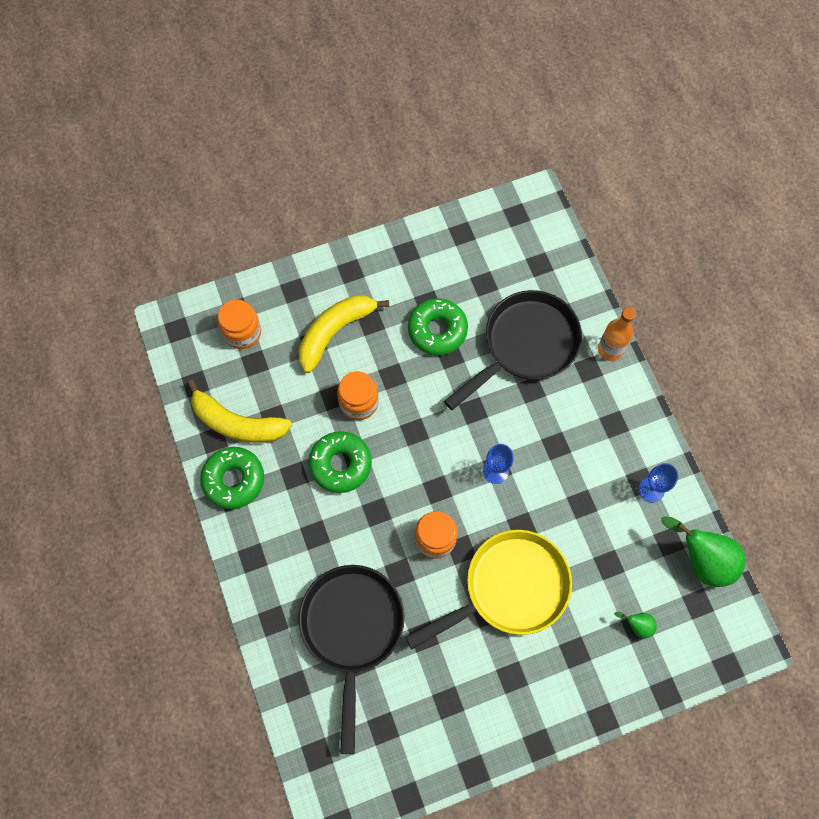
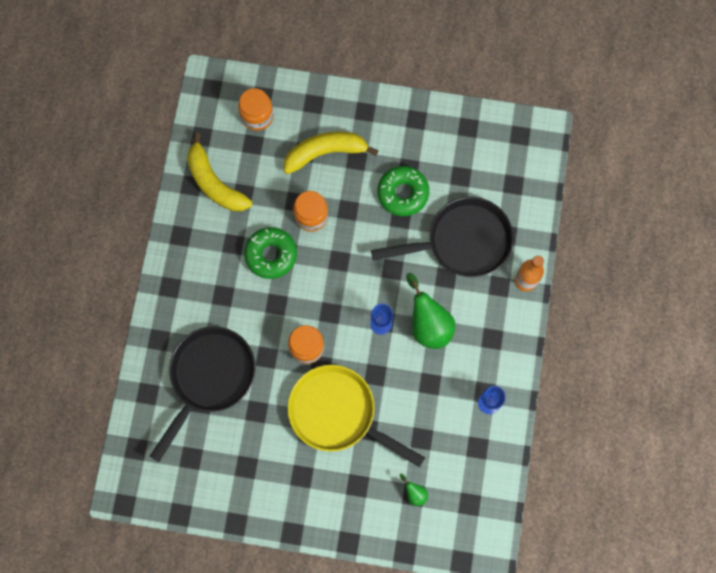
camera: 30 degrees right, 5 degrees up
green donut [200,447,264,509] -> none
yellow pan [405,530,572,649] -> yellow pan turned 150 degrees counterclockwise [287,365,425,467]
green pear [661,516,745,587] -> green pear moved to [406,273,455,349]

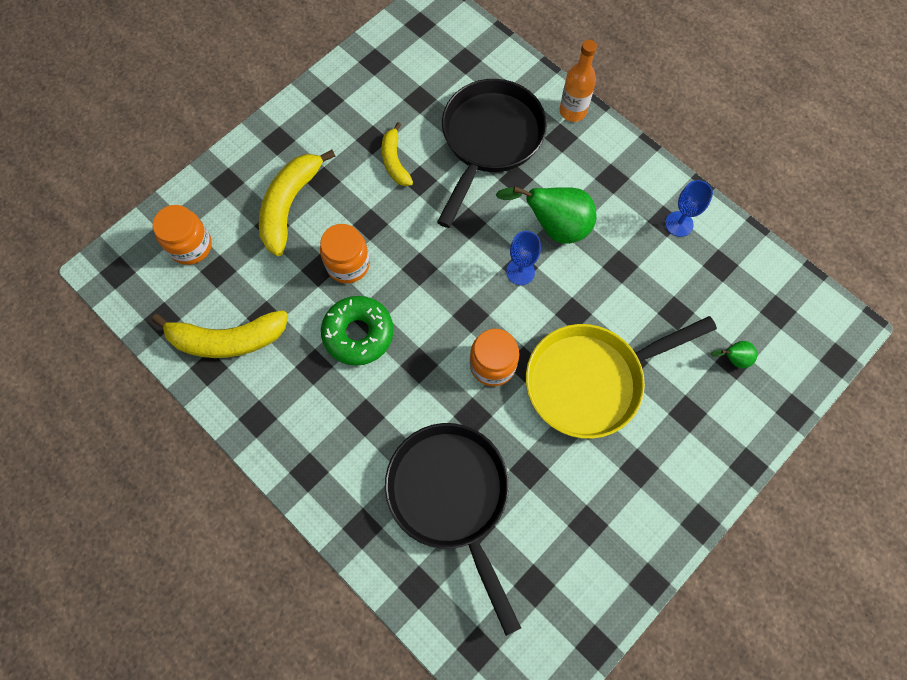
camera: 55 degrees left, 5 degrees down
green donut [378,166,429,216] -> yellow banana [381,122,413,186]

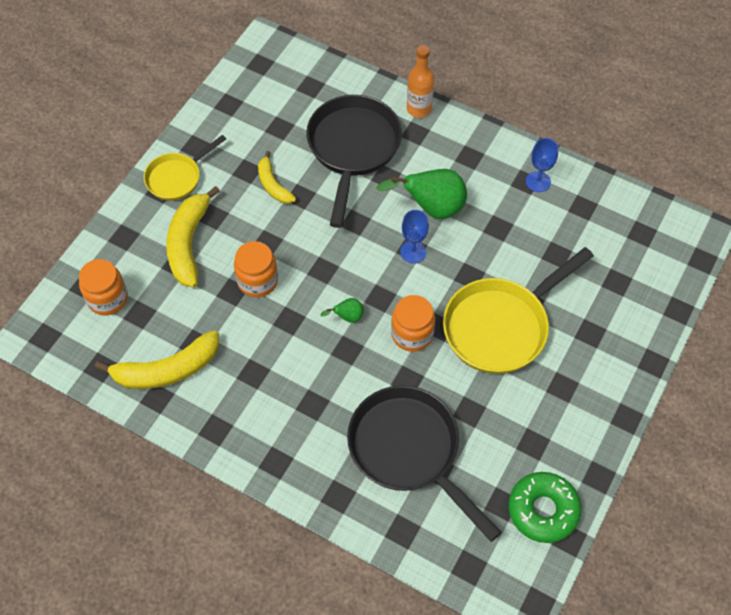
camera: 15 degrees left, 10 degrees down
green donut [321,296,394,366] -> green donut moved to [509,472,581,543]
green pear [711,341,757,368] -> green pear moved to [320,298,364,323]
none -> yellow pan [144,135,226,201]

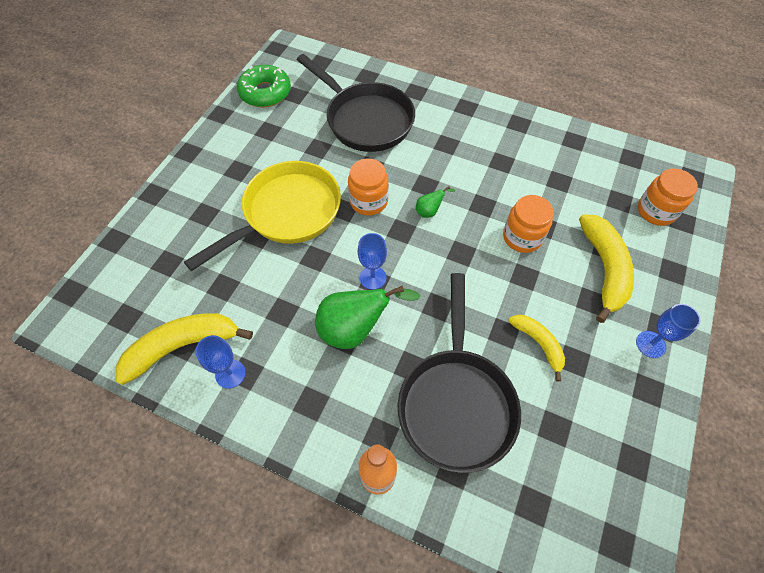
camera: 175 degrees right, 0 degrees up
yellow banana [95,330,219,389] -> yellow banana moved to [115,313,253,385]
yellow pan [144,135,226,201] -> blue goblet [636,304,700,358]

